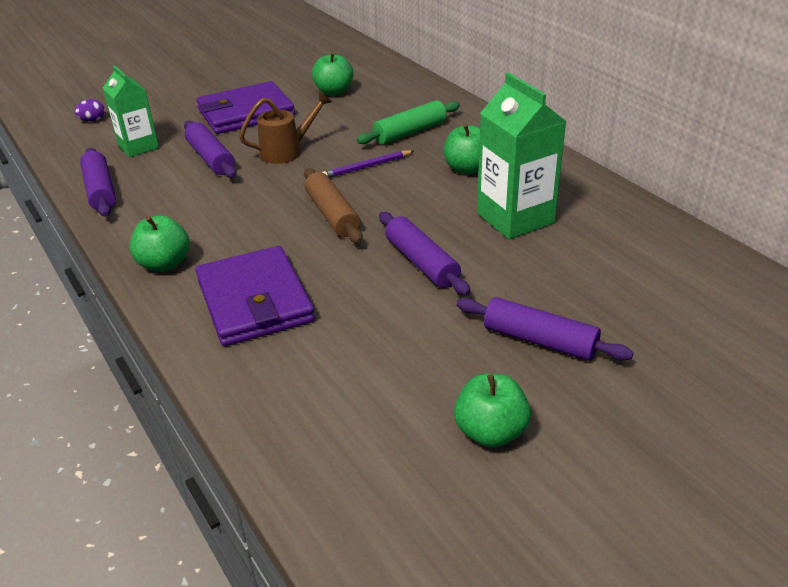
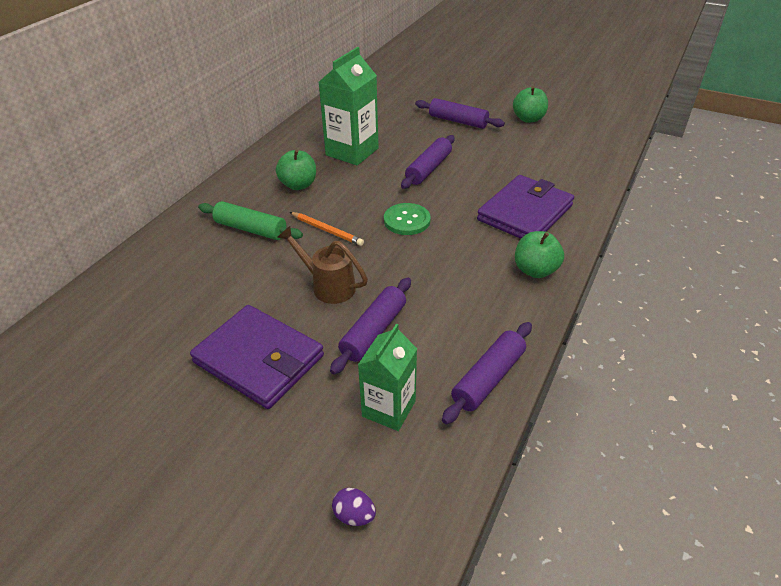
camera: 120 degrees left, 5 degrees up
brown rolling pin [304,168,363,244] -> green button [384,203,431,235]
green apple [312,52,354,96] -> none
purple pencil [323,150,414,178] -> orange pencil [290,212,364,246]
purple rolling pin [457,297,633,361] -> purple rolling pin turned 60 degrees counterclockwise [415,98,505,129]

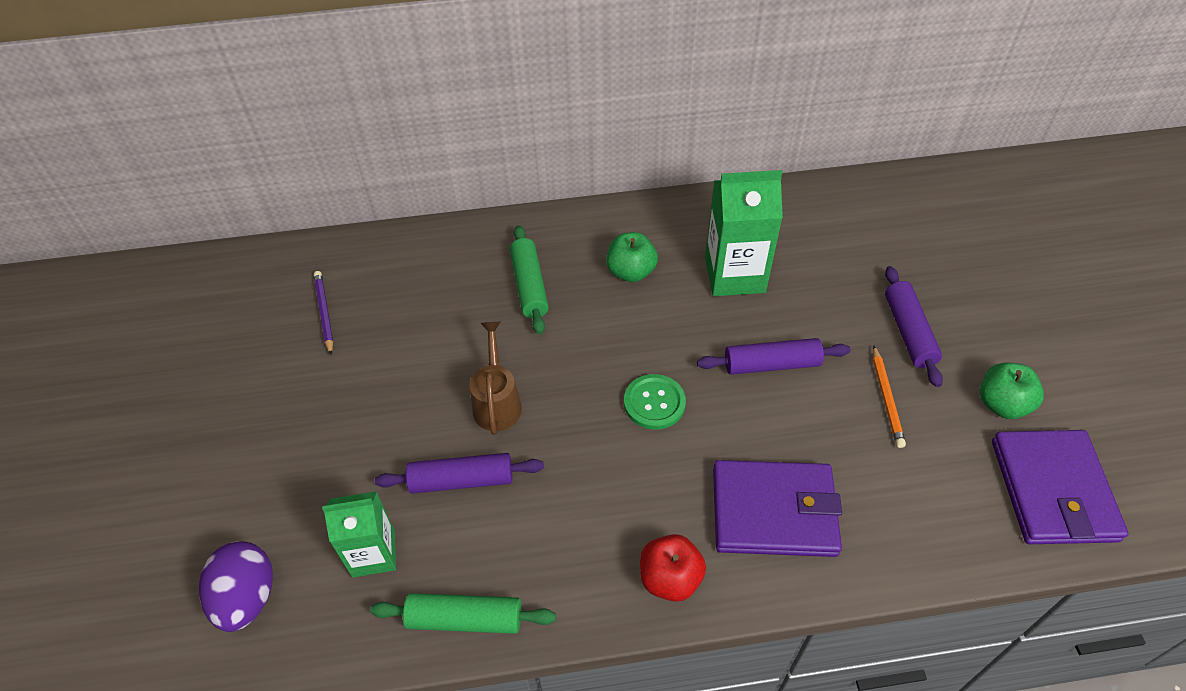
camera: 55 degrees right, 10 degrees up
purple wallet [190,305,324,409] -> purple wallet moved to [992,430,1128,544]
orange pencil [290,212,364,246] -> orange pencil moved to [873,345,906,448]
purple egg [332,488,376,526] -> purple egg [199,541,273,632], size x2.04
purple rolling pin [442,322,532,424] -> green rolling pin [370,593,556,634]
green apple [515,231,564,278] -> red apple [640,534,706,602]
none -> purple pencil [314,271,333,355]

